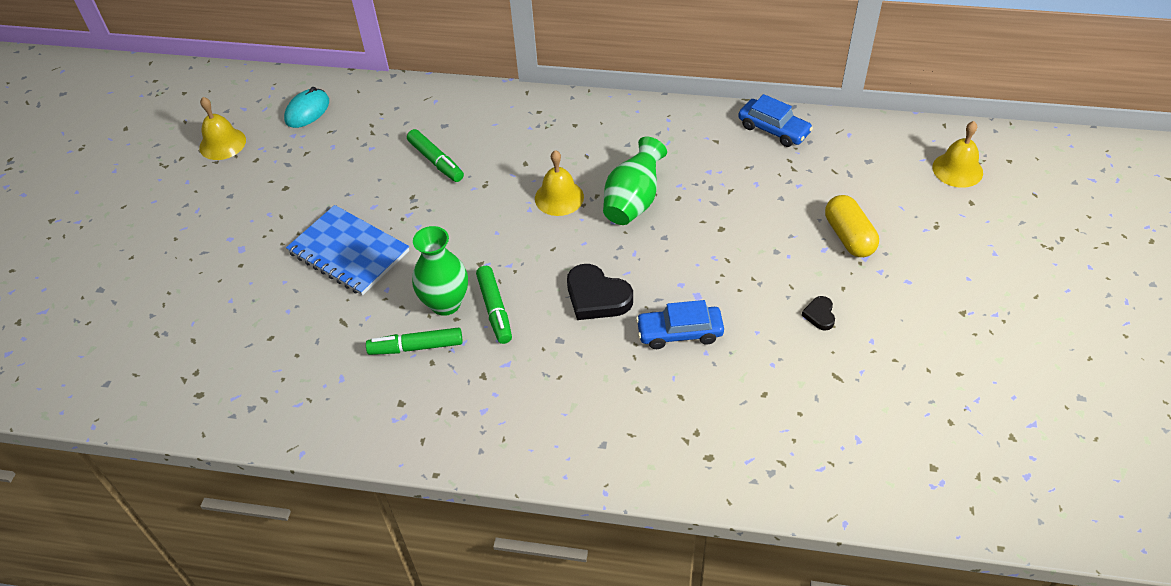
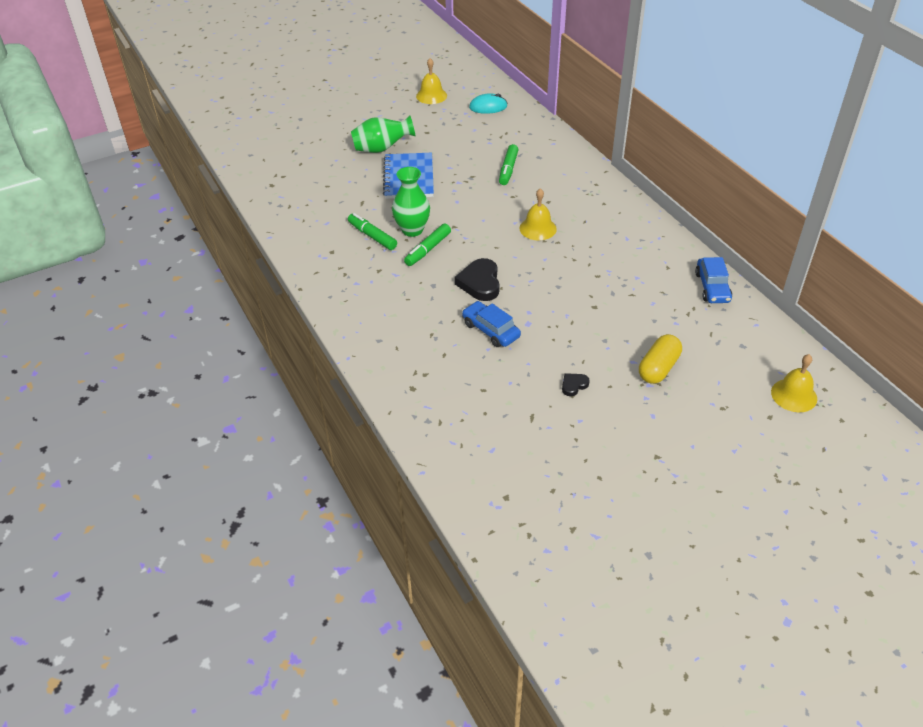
camera: 50 degrees right, 5 degrees down
green vase [603,137,667,225] -> green vase moved to [351,116,415,153]

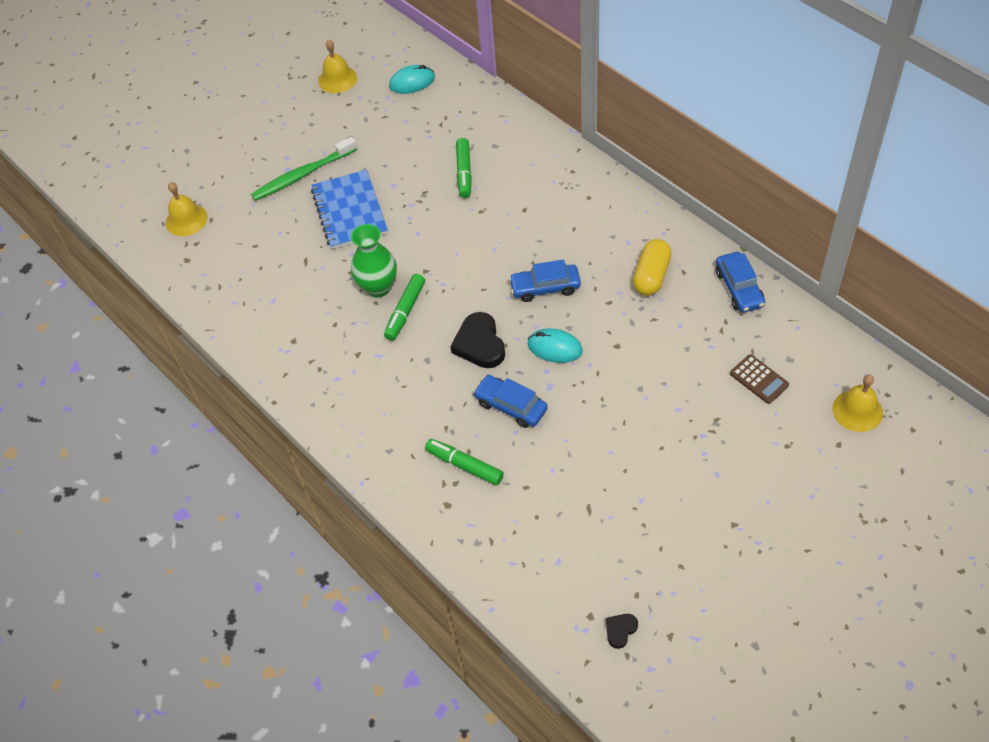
camera: 10 degrees left, 10 degrees up
green marker [348,213,397,250] -> green marker moved to [425,439,504,485]
green vase [351,116,415,153] -> green toothbrush [251,137,357,201]
yellow bell [519,188,557,240] -> yellow bell moved to [166,182,207,236]
black heart [562,373,590,396] -> black heart moved to [606,614,638,649]
yellow capsule [639,334,682,384] -> yellow capsule moved to [633,239,672,296]
none -> blue car [509,260,581,302]
none -> turquoise mouse [528,328,583,363]
none -> brown calculator [730,354,789,404]

